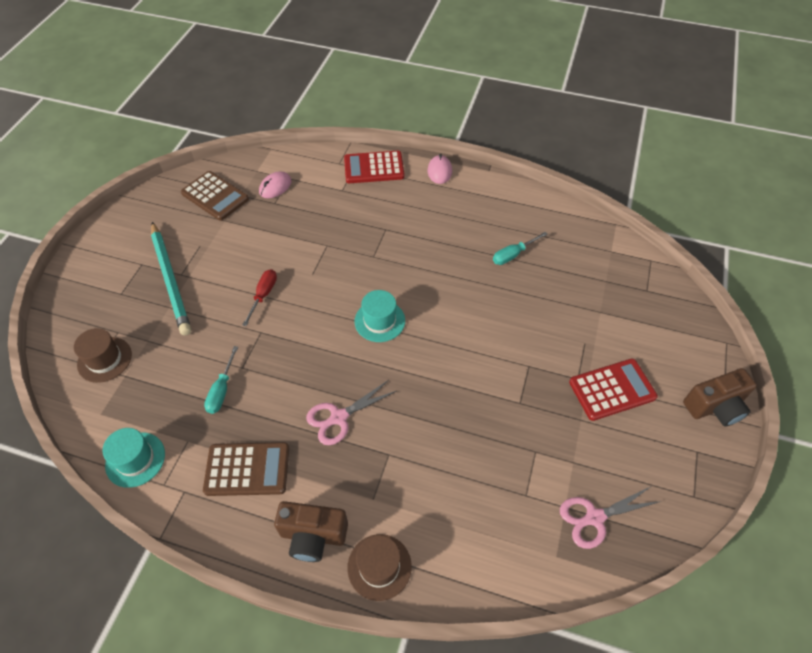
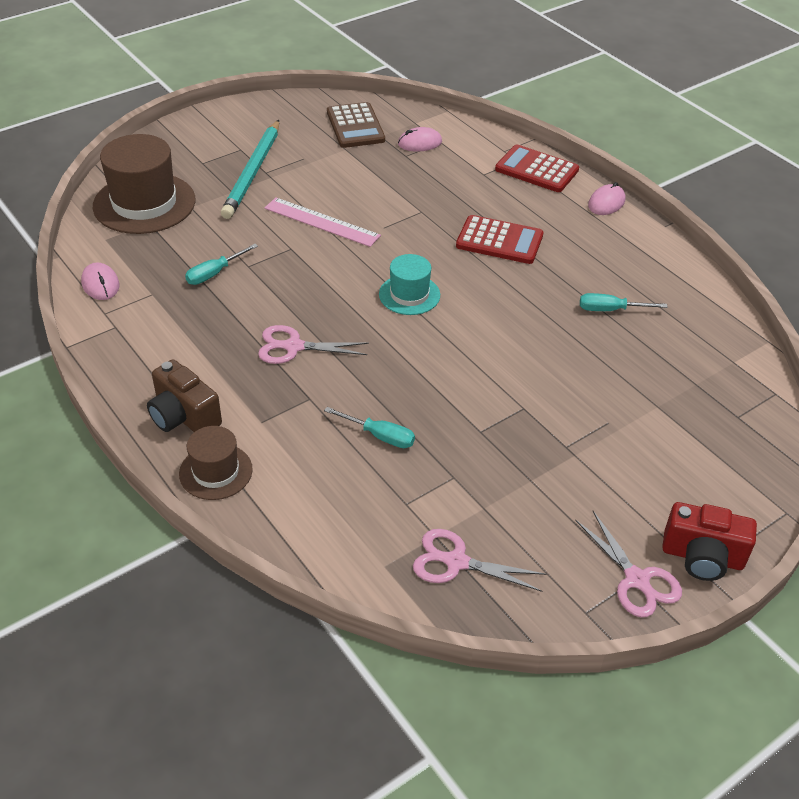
camera: 35 degrees right, 10 degrees down
brown hat [74,328,132,383] -> brown hat [93,134,196,234], size x1.79
turquoise hat [102,428,165,488] -> pink mouse [81,262,119,300]
brown calculator [203,442,289,496] -> none
red screwdriver [242,269,277,326] -> pink ruler [264,197,381,247]
red calculator [569,359,658,421] -> red calculator moved to [456,215,544,264]
brown camera [683,368,757,427] -> red camera [662,502,757,581]
none -> turquoise screwdriver [324,407,415,448]
none -> pink scissors [575,511,682,618]

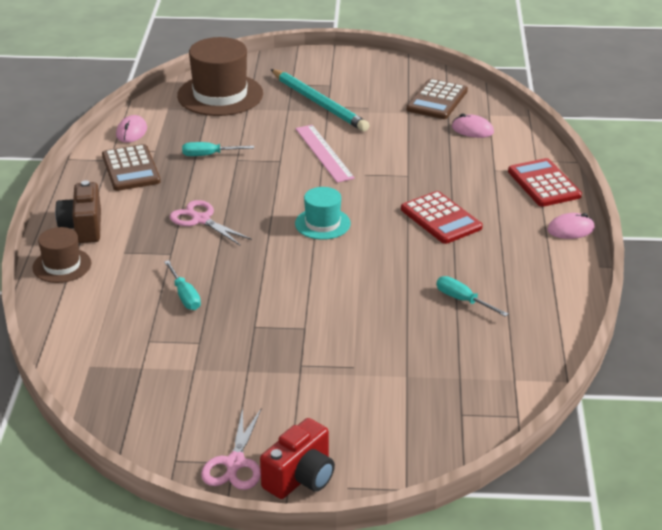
camera: 40 degrees right, 10 degrees down
turquoise pencil [221,120,279,219] -> turquoise pencil turned 90 degrees counterclockwise [271,69,370,131]
pink scissors [413,529,547,592] -> none
red camera [662,502,757,581] -> red camera turned 105 degrees counterclockwise [260,418,335,499]
none -> brown calculator [102,144,161,191]

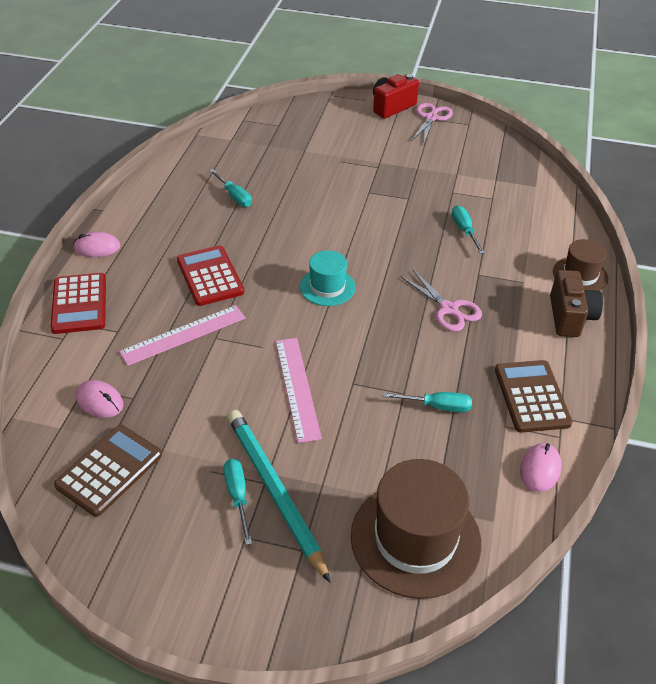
camera: 170 degrees left, 10 degrees up
none -> pink ruler [119,305,246,366]
none -> turquoise screwdriver [224,459,252,545]

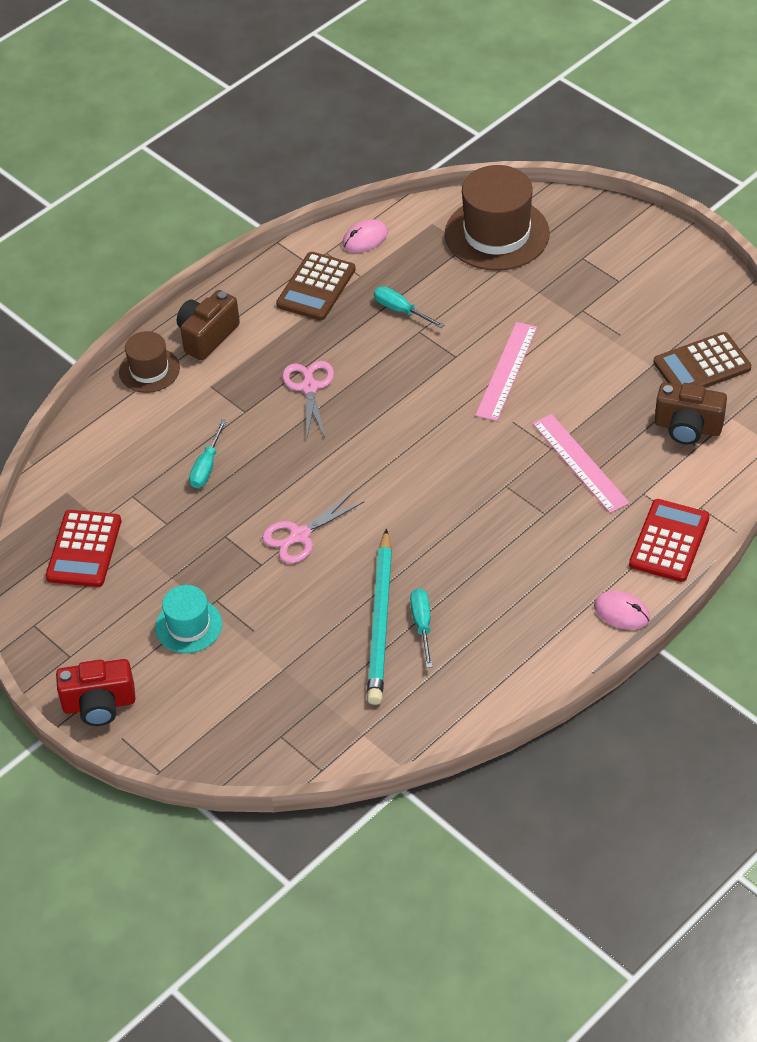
camera: 145 degrees left, 5 degrees up
pink mouse [76,380,123,418] -> brown camera [655,383,727,445]
pink ruler [119,305,246,366] -> pink ruler turned 60 degrees clockwise [532,414,629,513]
red calculator [177,245,244,306] -> red calculator moved to [46,510,121,587]
turquoise screwdriver [224,459,252,545] -> none
turquoise pencil [227,410,330,582] -> turquoise pencil moved to [367,529,392,705]
turquoise hat [300,250,356,306] -> turquoise hat moved to [155,585,222,653]
pink scissors [411,103,453,143] -> pink scissors moved to [262,492,364,563]

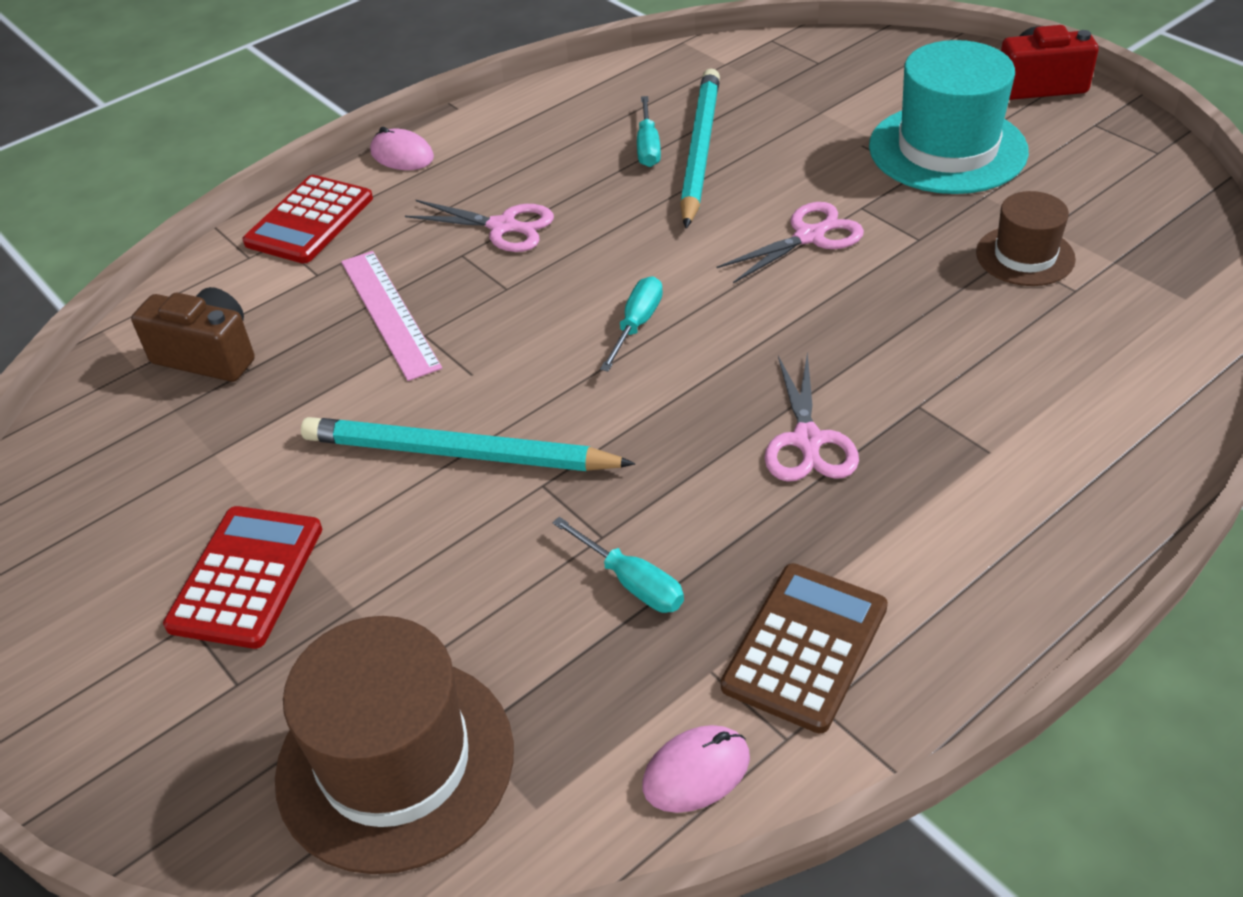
camera: 175 degrees left, 5 degrees down
red calculator [46,510,121,587] -> red calculator moved to [163,506,322,649]
brown hat [119,331,180,393] -> brown hat moved to [976,191,1076,286]
turquoise hat [155,585,222,653] -> turquoise hat [869,40,1029,194], size x1.79
brown camera [177,290,240,360] -> none
turquoise screwdriver [189,419,227,488] -> turquoise screwdriver moved to [600,276,663,372]
pink ruler [475,322,537,421] -> turquoise pencil [301,417,636,471]
brown calculator [653,332,751,388] -> none
none -> pink scissors [405,200,554,252]

